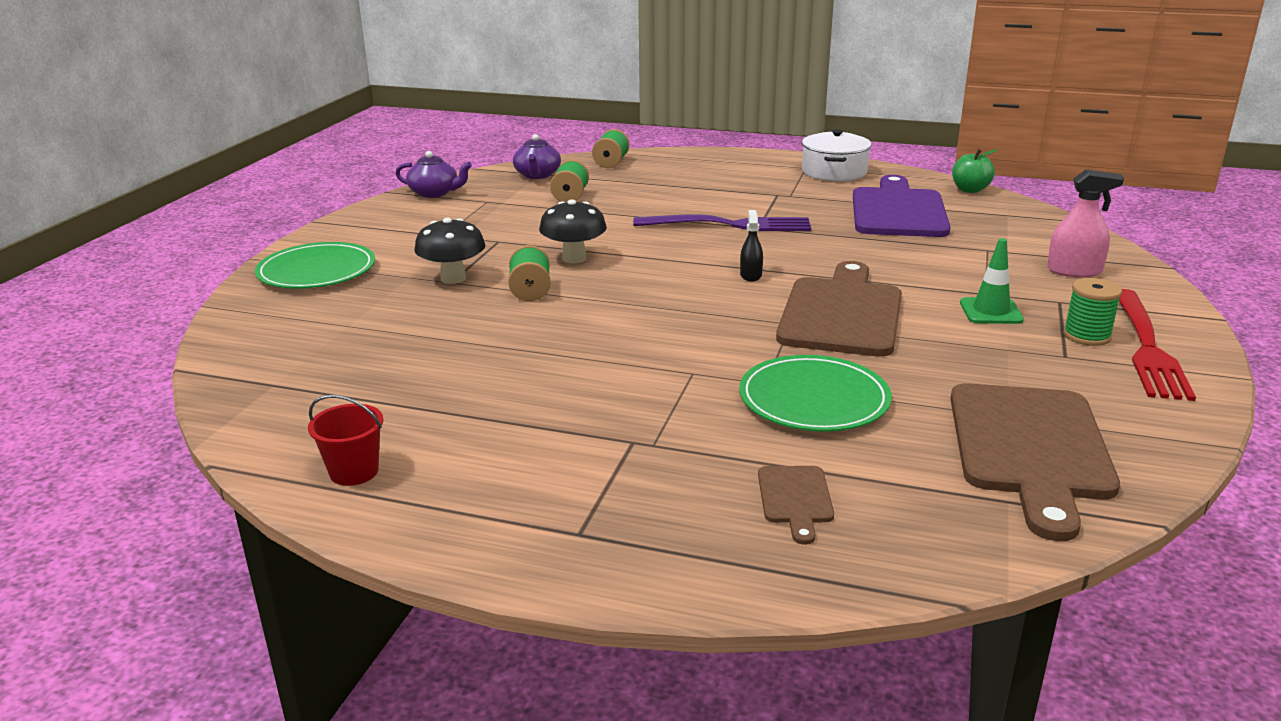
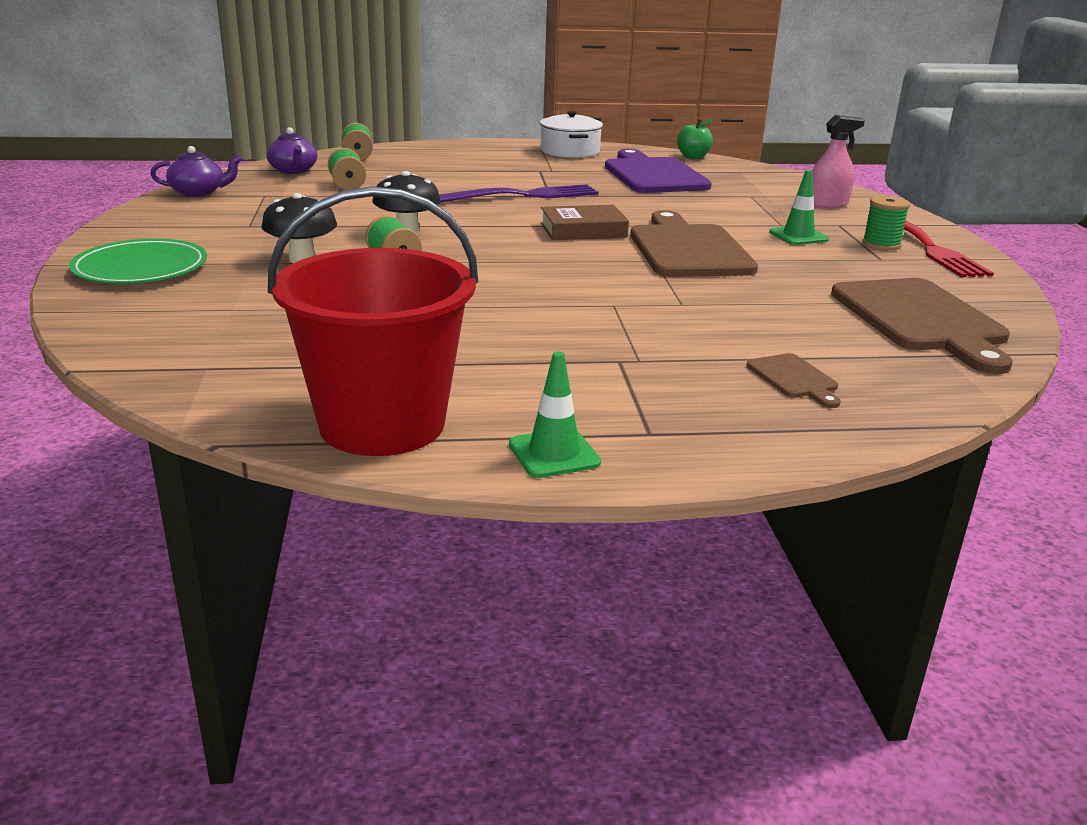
camera: 25 degrees left, 0 degrees up
red bucket [308,395,383,486] -> red bucket [268,186,478,456], size x2.46
green plate [739,355,892,432] -> none
black spray bottle [740,210,763,281] -> brown book [540,205,629,240]
none -> green traffic cone [509,351,601,478]

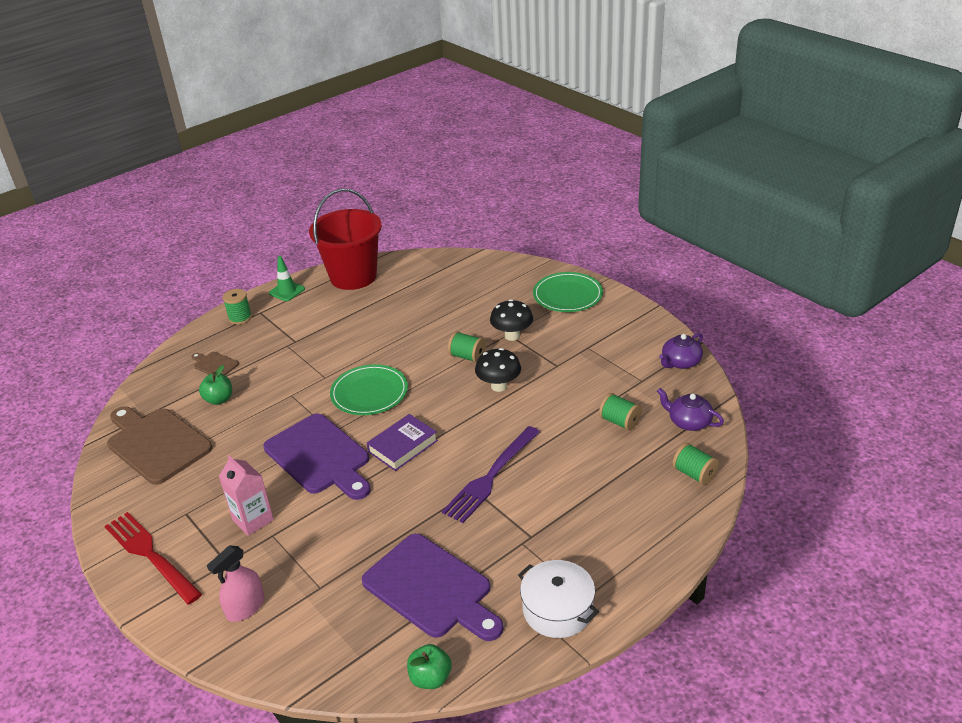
camera: 150 degrees right, 10 degrees up
brown book [540,205,629,240] -> purple book [367,414,438,471]
brown cutting board [630,210,758,277] -> purple cutting board [263,413,371,500]
green traffic cone [769,170,829,245] -> pink carton [219,455,274,536]
green spool [862,195,910,250] -> green spool moved to [223,289,252,325]
none -> green apple [199,365,232,405]
none -> green plate [330,364,408,415]

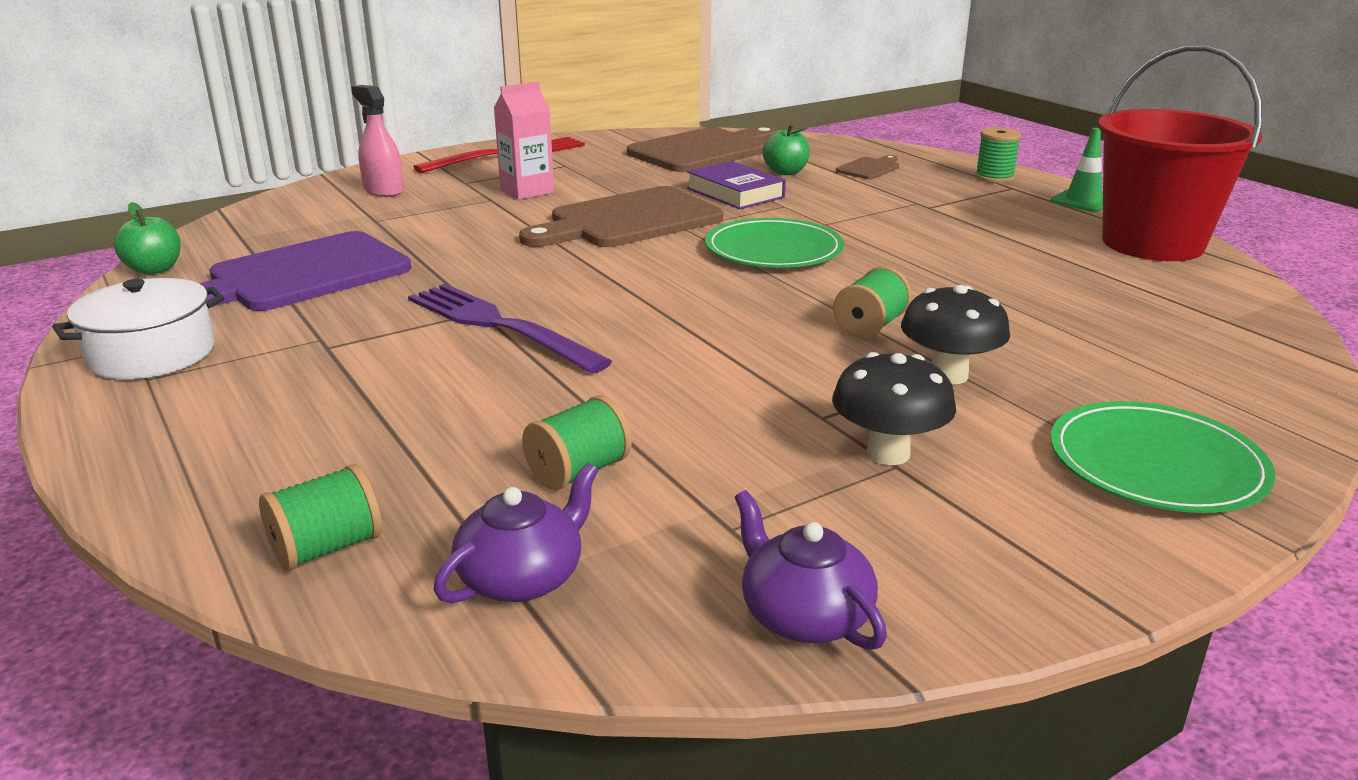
camera: 95 degrees right, 10 degrees down
purple cutting board [263,413,371,500] -> brown cutting board [519,186,723,247]
purple book [367,414,438,471] -> purple book moved to [687,161,786,209]
black mushroom [475,348,521,392] -> black mushroom moved to [832,352,956,465]

